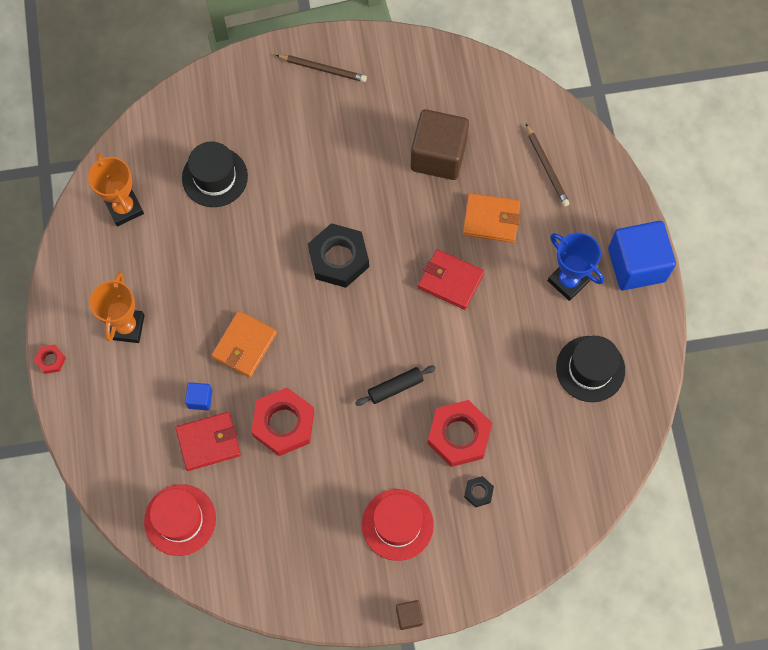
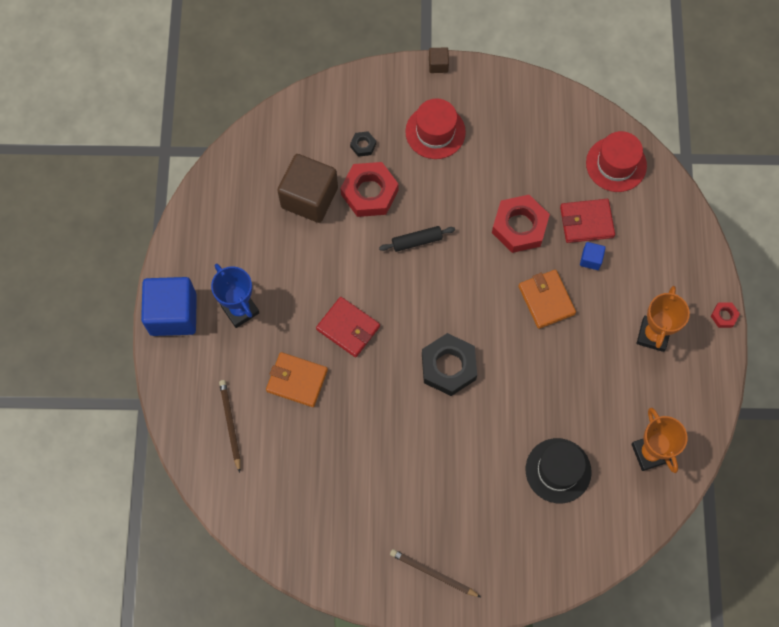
camera: 170 degrees left, 0 degrees up
orange wallet [211,311,277,378] -> orange wallet turned 60 degrees counterclockwise [519,270,576,329]
brown cube [411,109,469,180] -> brown cube moved to [277,154,338,223]
black hat [556,336,625,402] -> none

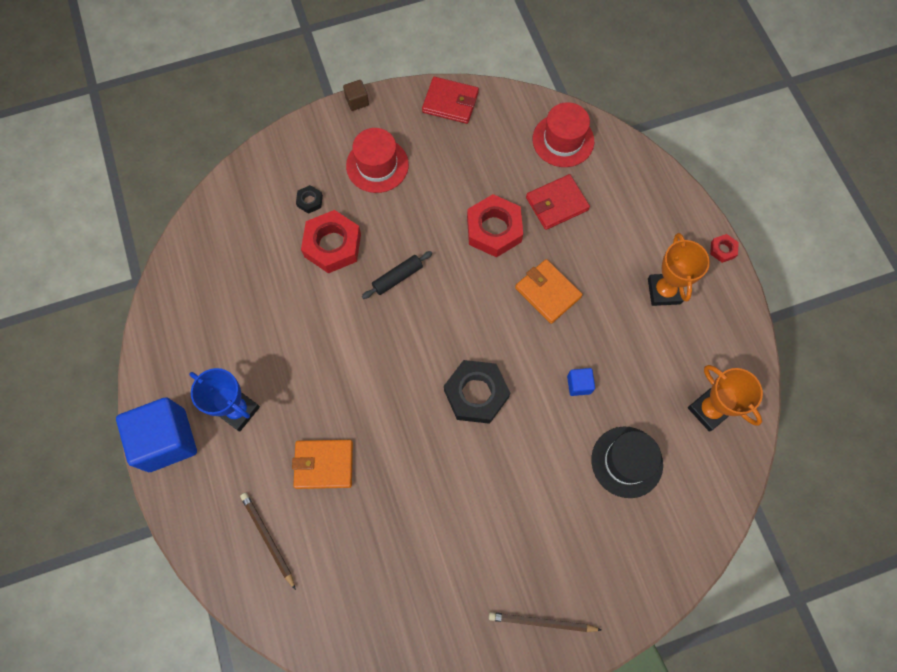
camera: 20 degrees left, 0 degrees up
brown cube [277,154,338,223] -> none
red wallet [316,297,380,357] -> red wallet moved to [422,77,479,124]
blue cube [580,242,606,270] -> blue cube moved to [567,368,595,396]

